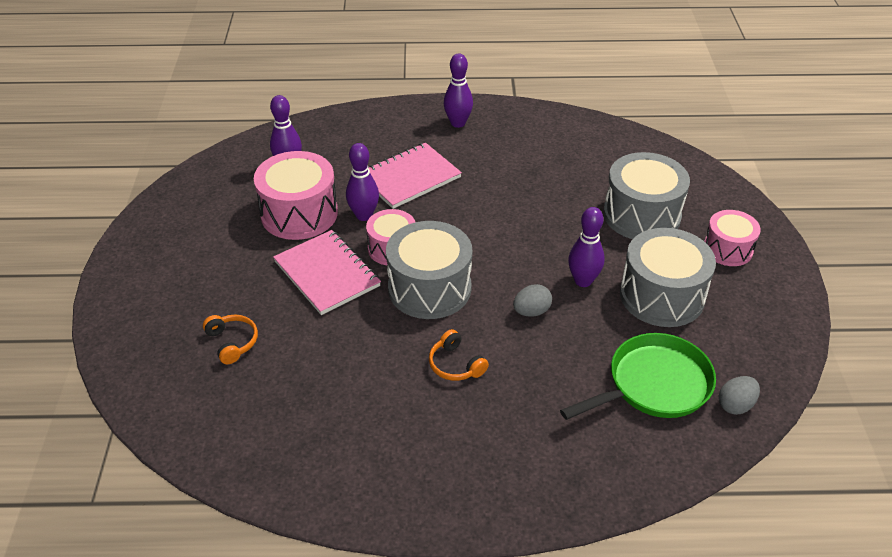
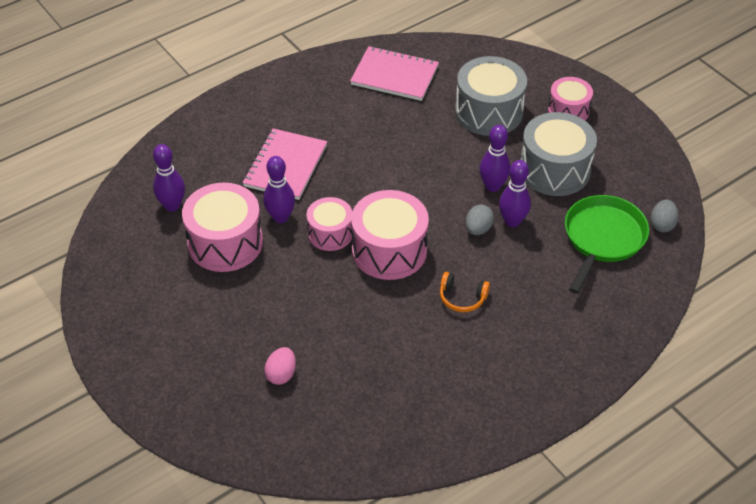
camera: 35 degrees left, 5 degrees up
orange headphones [203,315,258,364] -> pink egg [264,347,296,385]
pink notebook [273,230,381,315] -> pink notebook moved to [350,46,439,101]
grey drum [386,221,472,319] -> pink drum [351,190,429,280]
purple bowling pin [444,53,473,128] -> purple bowling pin moved to [499,160,531,227]

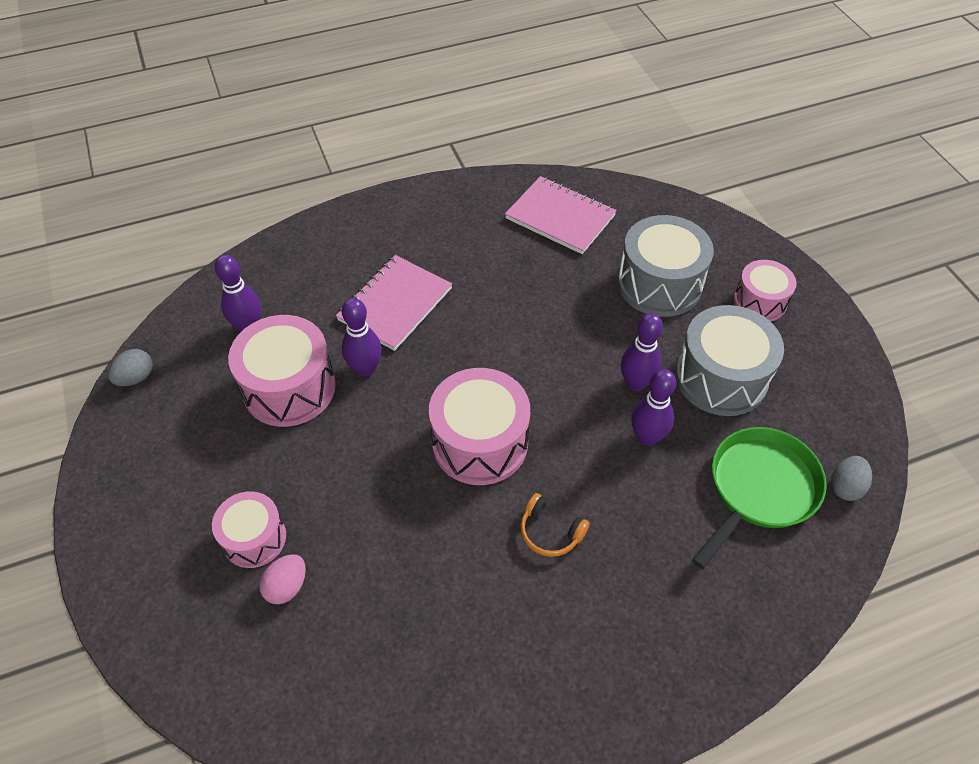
camera: 15 degrees right, 5 degrees up
pink drum [306,197,352,251] -> pink drum moved to [212,491,286,568]
grey egg [466,204,494,235] -> grey egg moved to [108,349,153,386]

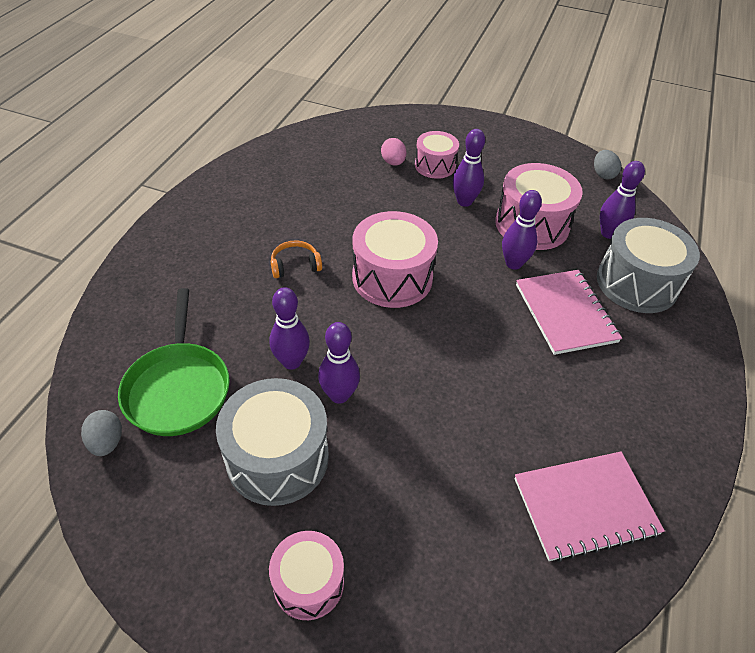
camera: 130 degrees right, 5 degrees down
grey drum [618,215,714,317] -> grey drum moved to [597,218,700,313]
none -> purple bowling pin [453,129,485,207]

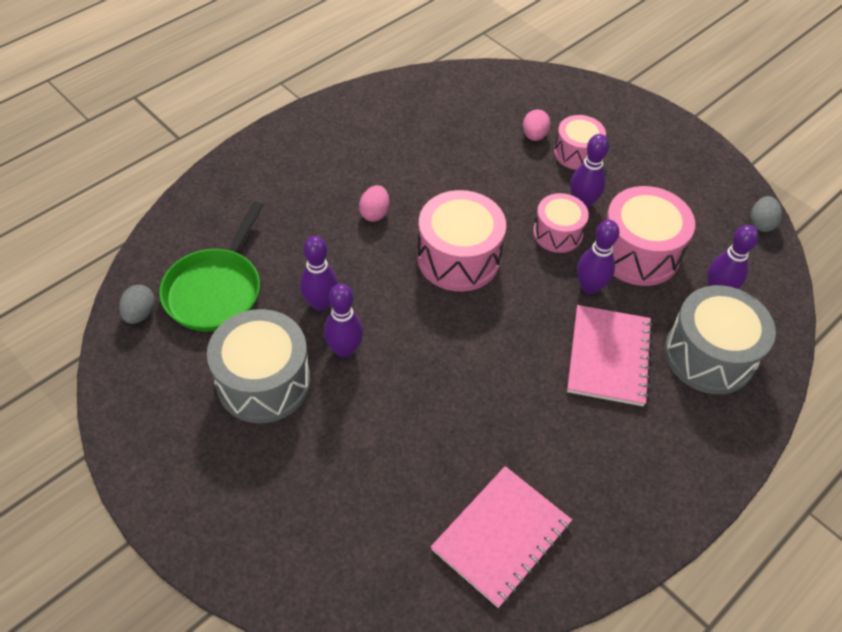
camera: 25 degrees right, 5 degrees up
pink drum [269,531,344,620] -> pink drum moved to [533,193,589,253]
orange headphones [271,240,322,278] -> pink egg [359,185,389,222]
pink notebook [515,452,665,562] -> pink notebook turned 60 degrees counterclockwise [431,466,572,608]

